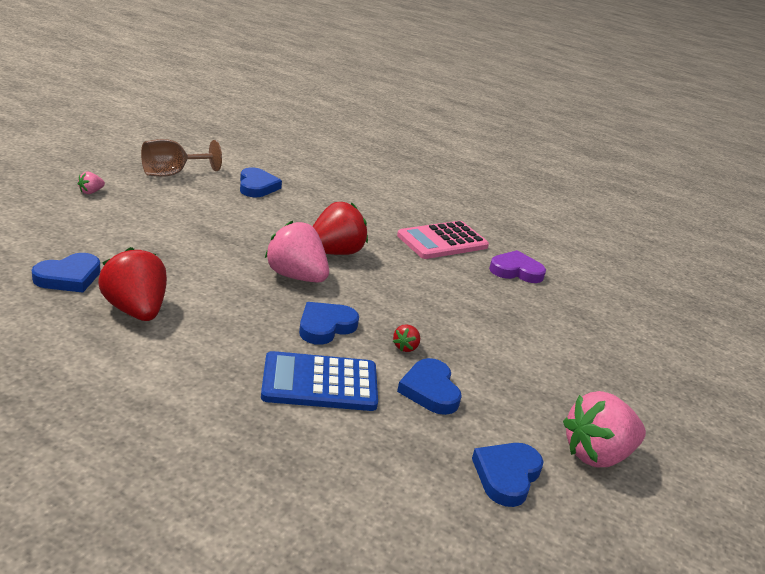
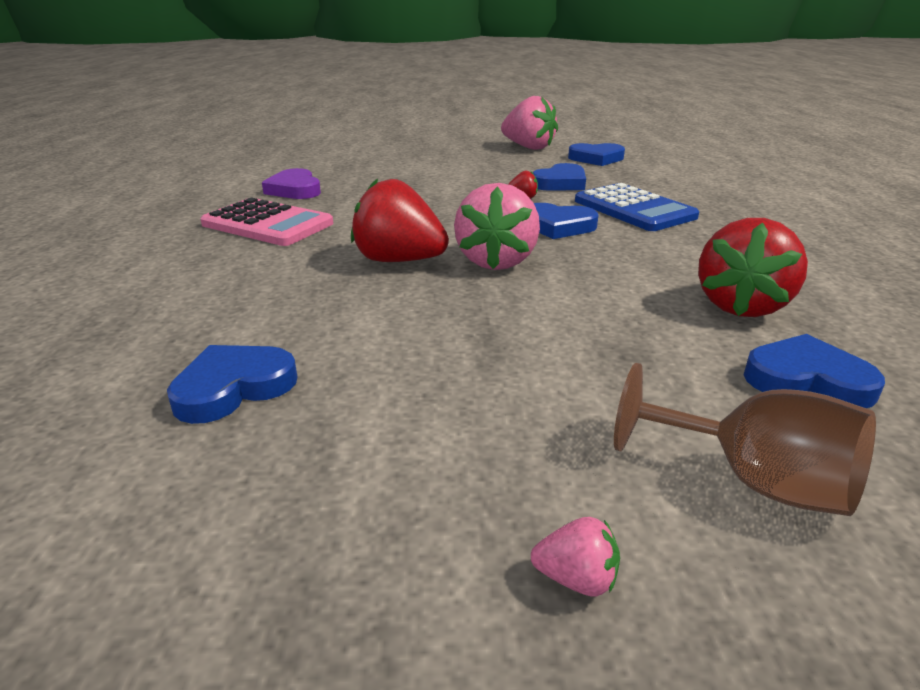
camera: 115 degrees left, 0 degrees up
brown goblet [141,139,222,177] -> brown goblet moved to [614,363,876,516]

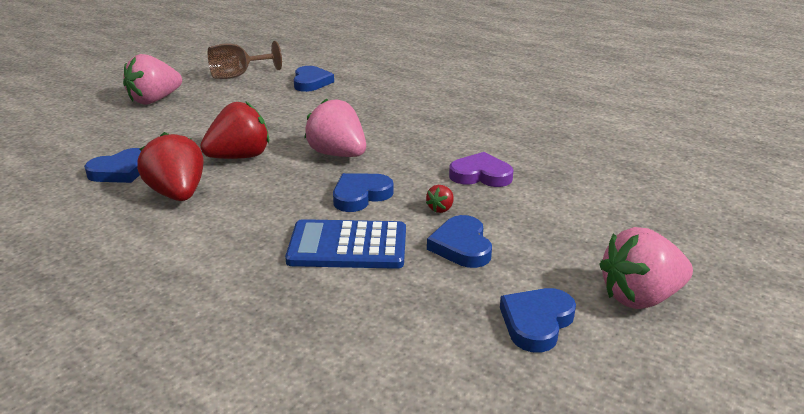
camera: 125 degrees right, 0 degrees up
pink calculator [200,197,333,246] -> none
purple heart [262,168,321,199] -> purple heart moved to [449,152,514,187]
red strawberry [351,178,449,262] -> red strawberry moved to [200,101,270,159]
pink strawberry [531,517,620,596] -> pink strawberry [123,54,182,105], size x2.32
brown goblet [614,363,876,516] -> brown goblet moved to [208,41,282,79]

